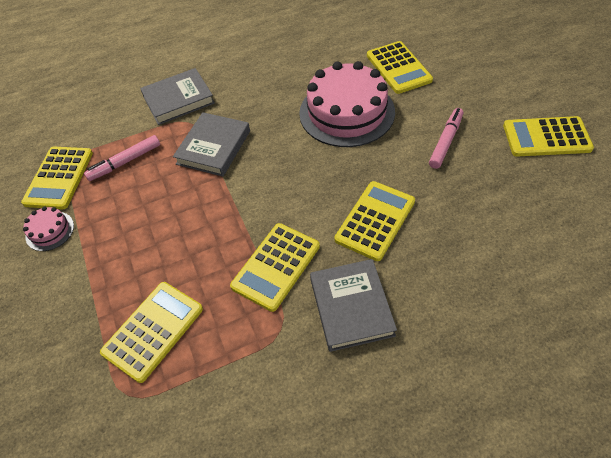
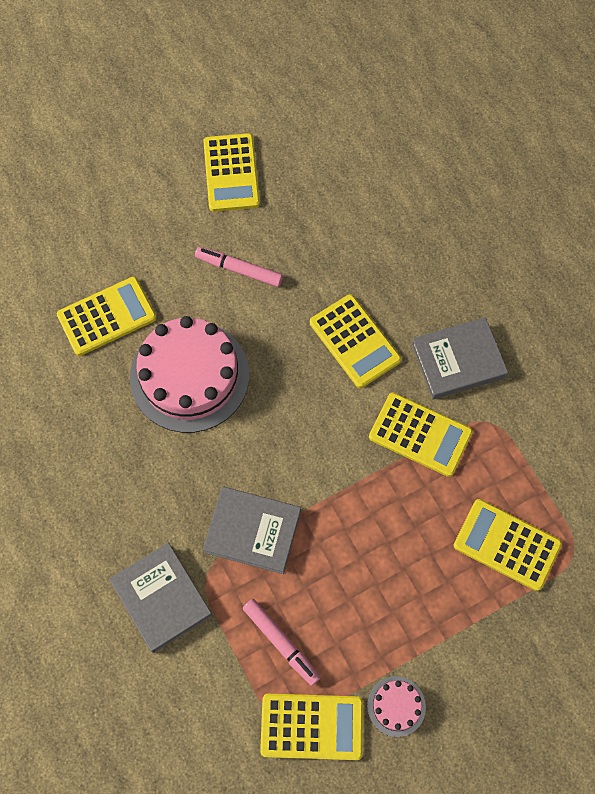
camera: 100 degrees left, 15 degrees up
yellow calculator [334,181,415,261] -> yellow calculator turned 150 degrees counterclockwise [310,294,401,388]

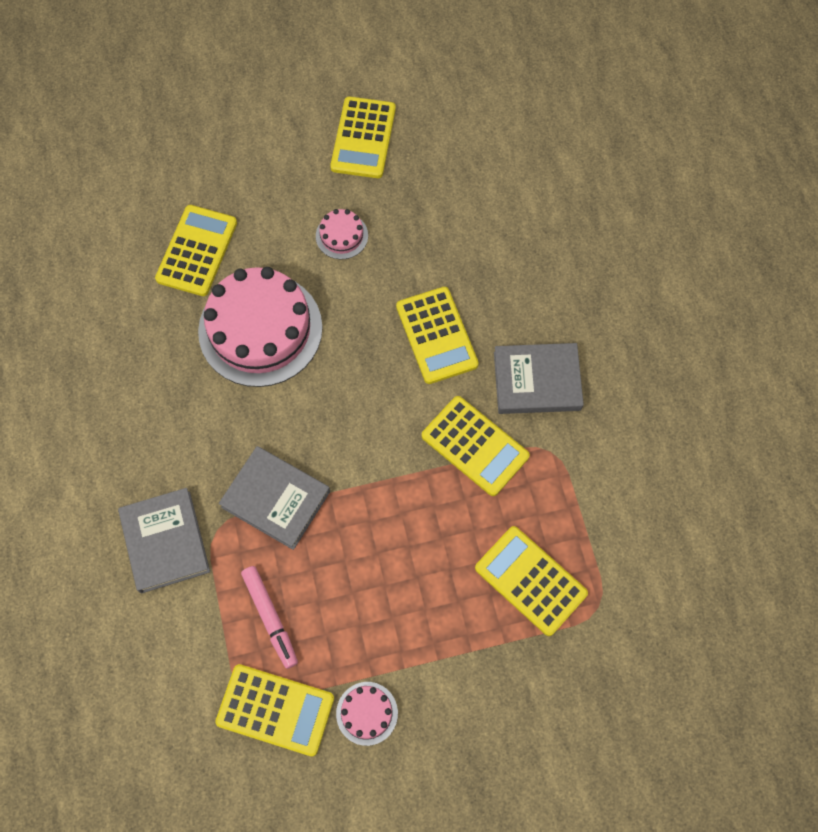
camera: 15 degrees right, 0 degrees up
yellow calculator [57,277,157,356] -> yellow calculator turned 60 degrees counterclockwise [155,205,237,296]
pink marker [195,247,283,287] -> pink cake [316,209,368,259]

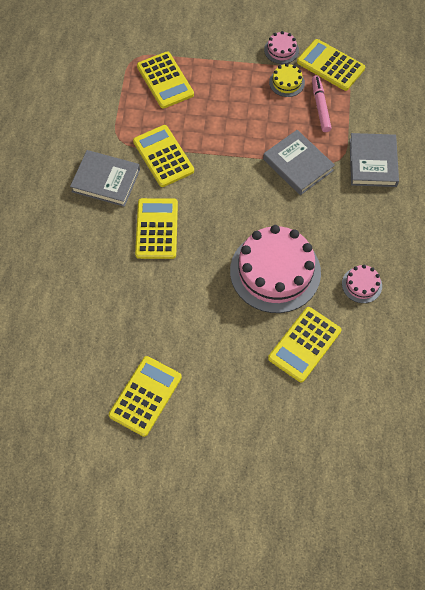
camera: 160 degrees left, 5 degrees down
pink cake [316,209,368,259] -> pink cake moved to [342,265,382,303]
none -> yellow cake [269,63,305,97]

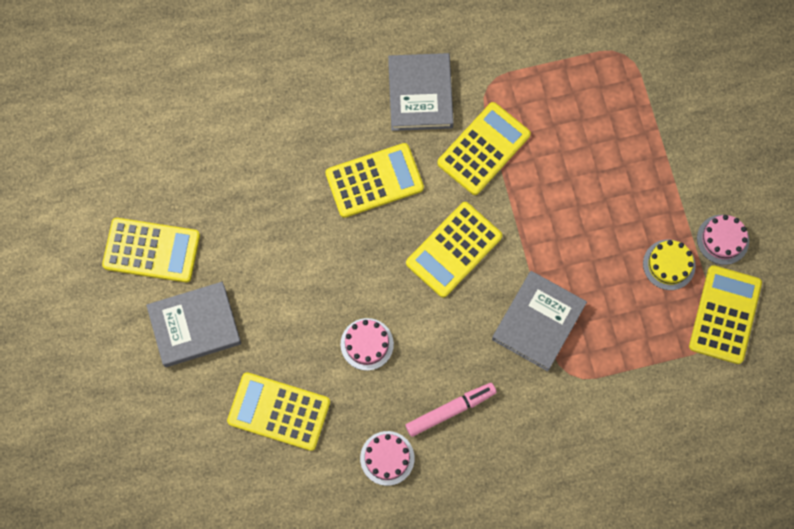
camera: 70 degrees right, 10 degrees up
yellow calculator [137,52,194,109] -> yellow calculator moved to [406,202,502,298]
pink cake [230,225,321,313] -> pink cake [341,318,394,371], size x0.44
pink marker [312,75,332,132] -> pink marker moved to [406,383,497,437]
grey book [349,133,399,187] -> grey book moved to [146,282,241,367]

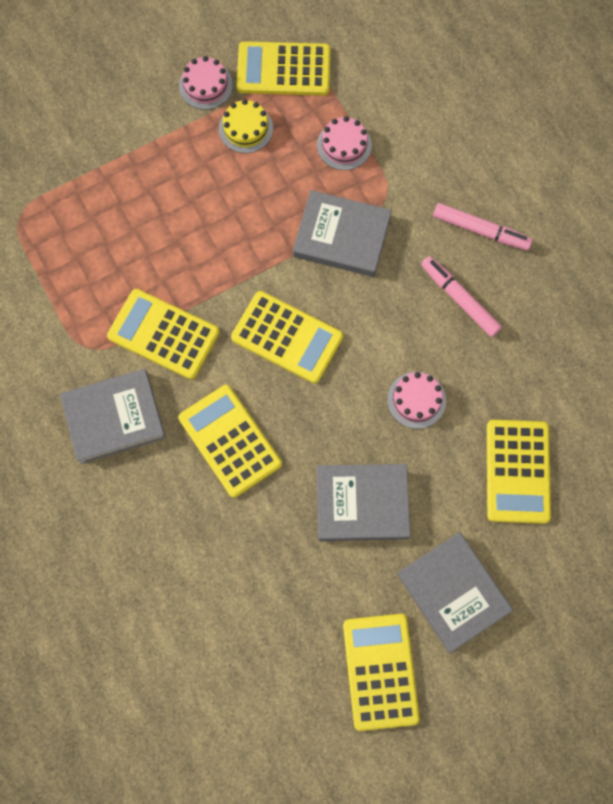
camera: 105 degrees left, 0 degrees up
pink cake [360,431,415,486] -> pink cake moved to [317,116,372,170]
none -> grey book [317,464,410,541]
none -> pink marker [433,203,533,251]

